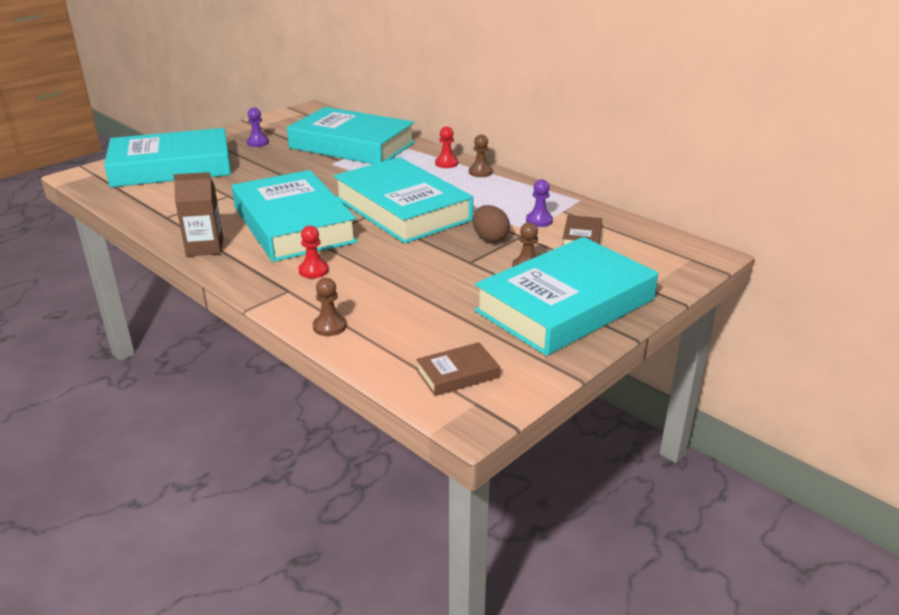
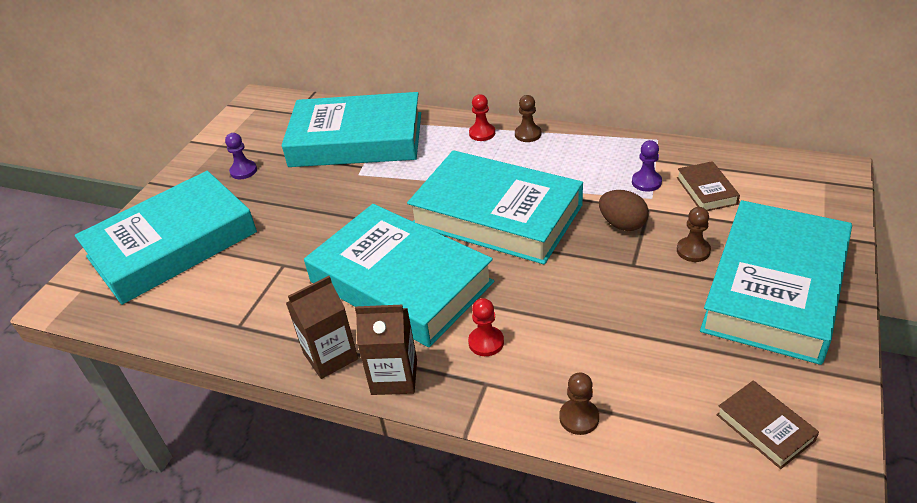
camera: 20 degrees left, 10 degrees up
brown book [416,342,500,396] -> brown book turned 75 degrees counterclockwise [716,381,819,469]
none -> brown carton [355,305,417,395]

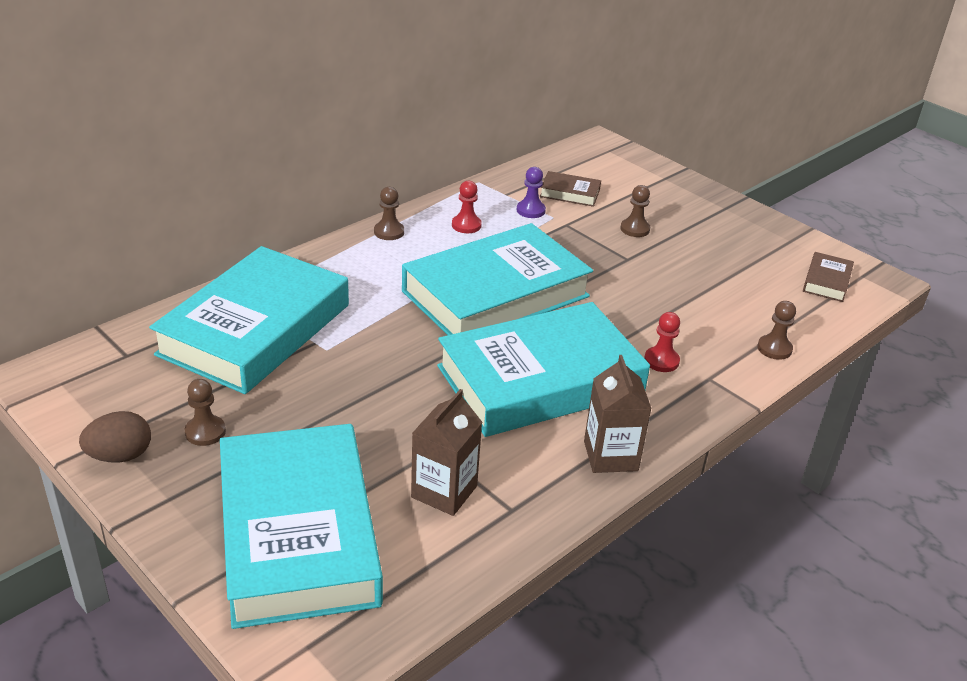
camera: 70 degrees left, 5 degrees down
purple pawn [225,133,257,179] -> brown pawn [185,379,226,446]
brown carton [355,305,417,395] -> brown carton moved to [411,389,482,516]
red pawn [469,94,495,141] -> red pawn moved to [452,181,482,233]
brown egg [599,190,649,231] -> brown egg moved to [79,411,151,463]
turquoise book [700,200,852,365] -> none
brown book [716,381,819,469] -> brown book turned 60 degrees counterclockwise [803,252,854,302]

